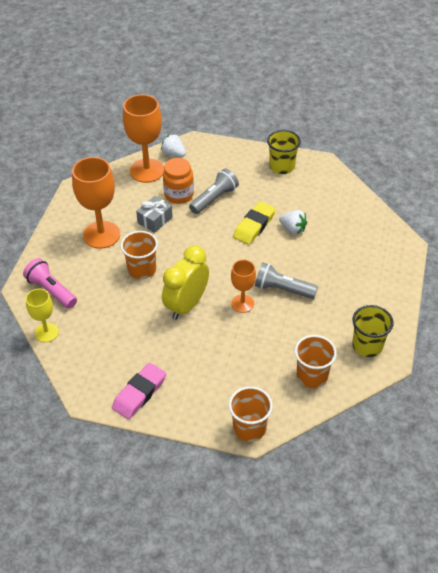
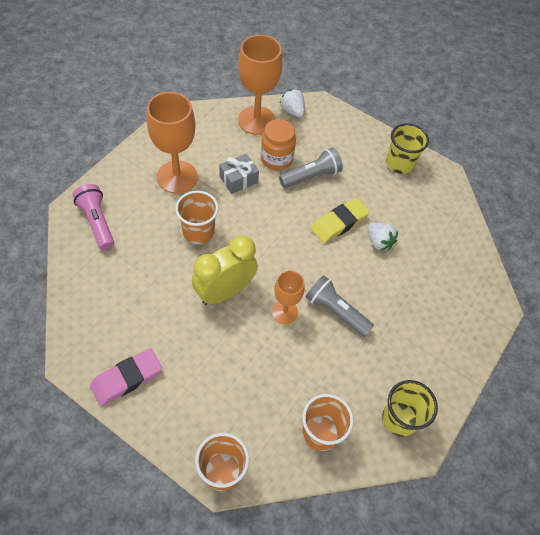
camera: 15 degrees right, 10 degrees up
yellow goblet [26,289,59,342] -> none

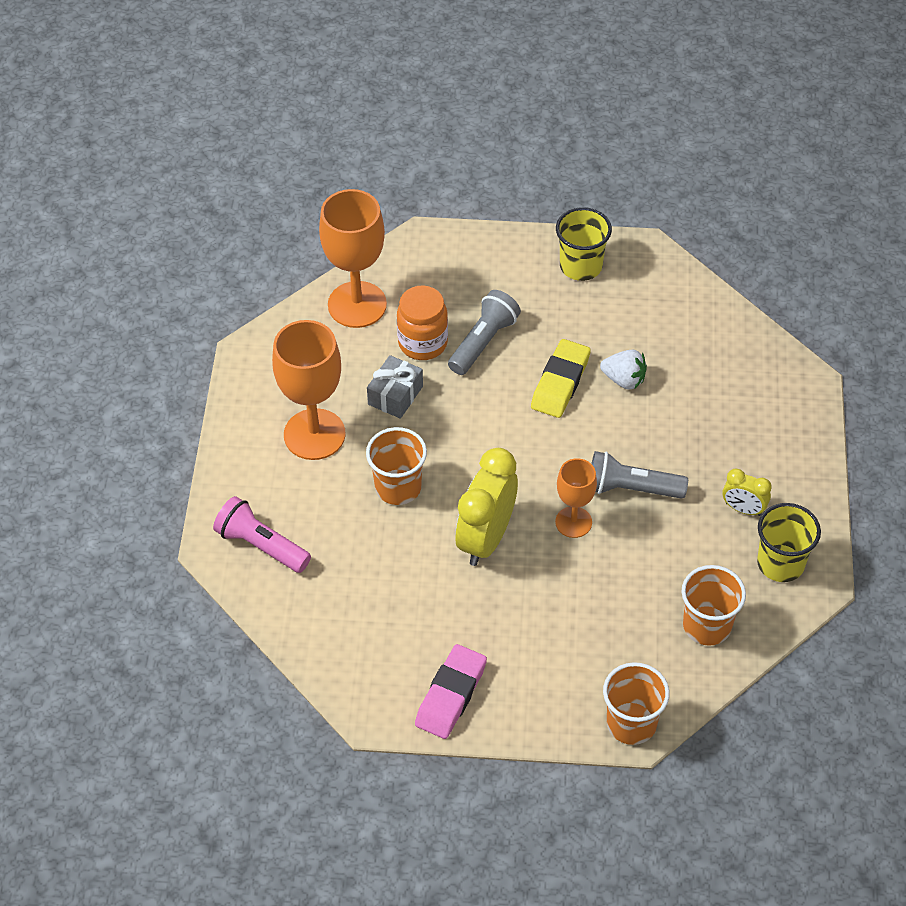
camera: 25 degrees left, 5 degrees down
white strawberry [280,89,305,117] -> none
none -> yellow clock [723,468,772,516]

